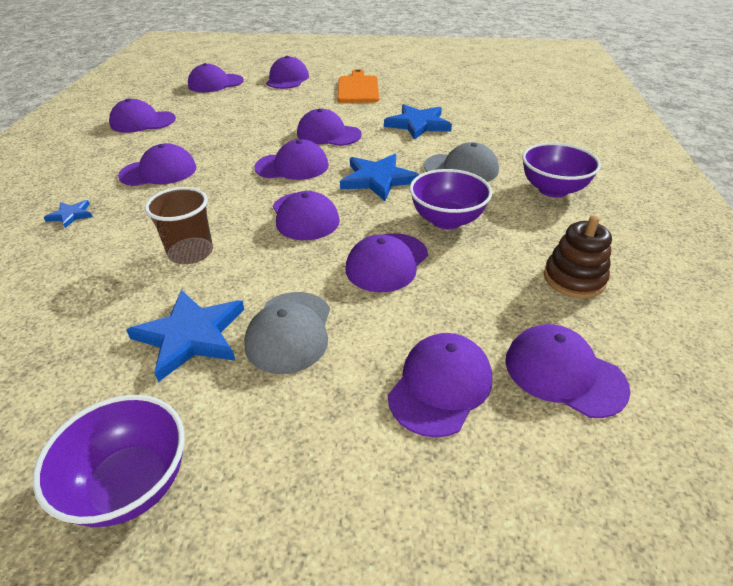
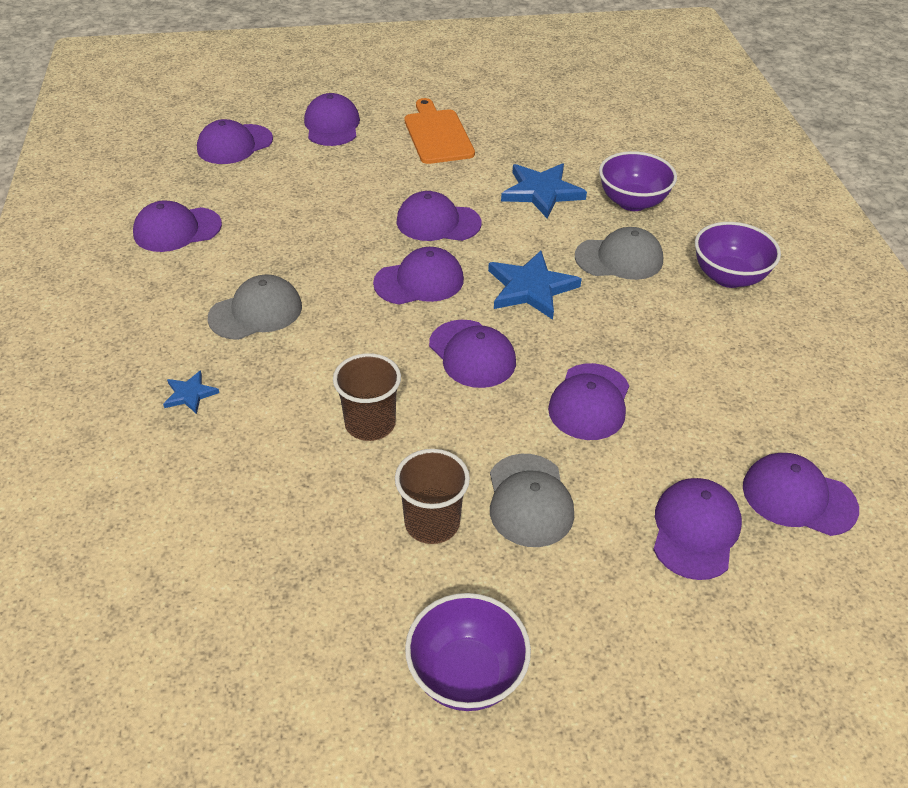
camera: 15 degrees left, 5 degrees up
purple cap [118,143,197,186] -> grey cap [207,274,302,340]
blue star [126,290,245,382] -> brown cup [395,449,470,544]
purple bowl [410,169,492,229] -> purple bowl moved to [599,151,677,211]
brown stacking toy [544,215,612,298] -> none

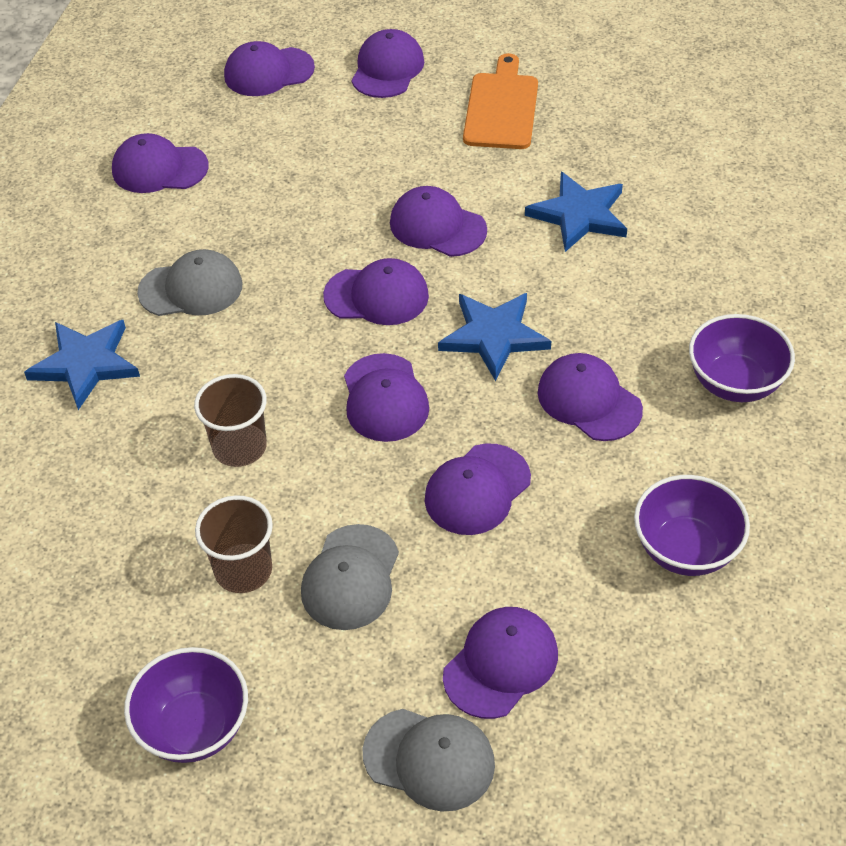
camera: 25 degrees right, 5 degrees up
blue star [163,370,219,414] -> blue star [24,320,140,410], size x1.95
grey cap [575,227,663,280] -> grey cap moved to [362,709,495,812]
purple bowl [599,151,677,211] -> purple bowl moved to [634,475,750,576]
purple cap [743,453,859,536] -> purple cap moved to [538,353,643,441]

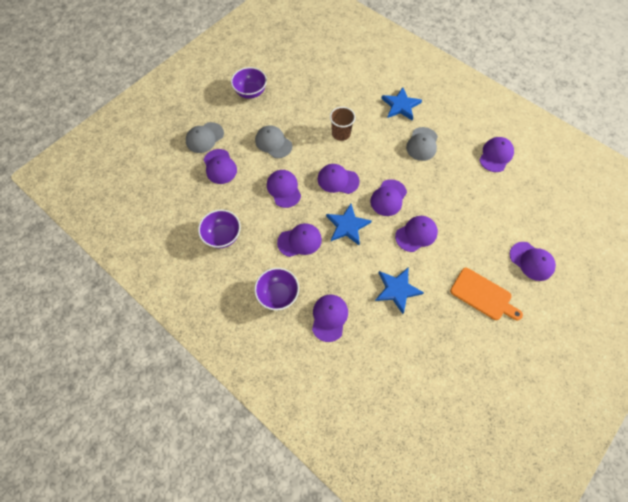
camera: 115 degrees right, 15 degrees up
brown cup [195,495,273,593] -> none
purple cap [224,41,315,96] -> purple cap moved to [312,294,348,342]

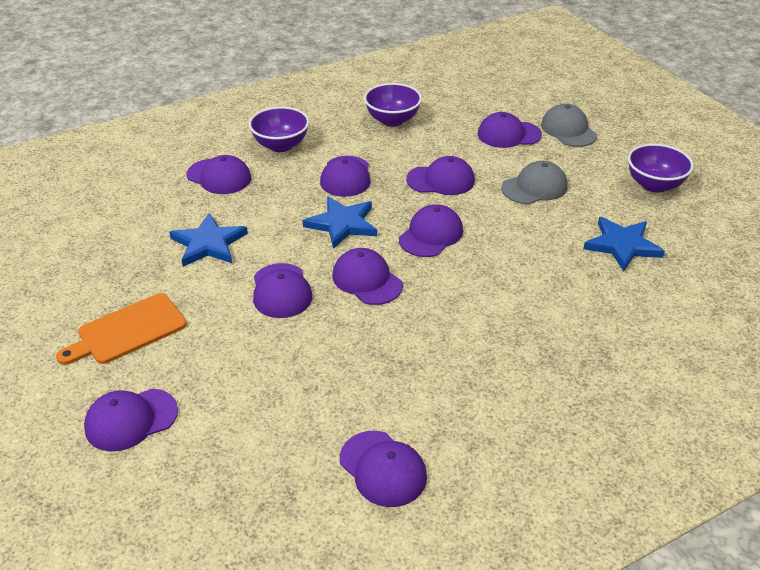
camera: 110 degrees right, 25 degrees down
brown cup [330,107,356,141] -> none
blue star [381,87,422,121] -> blue star moved to [583,217,665,271]
grey cap [406,127,438,161] -> none

